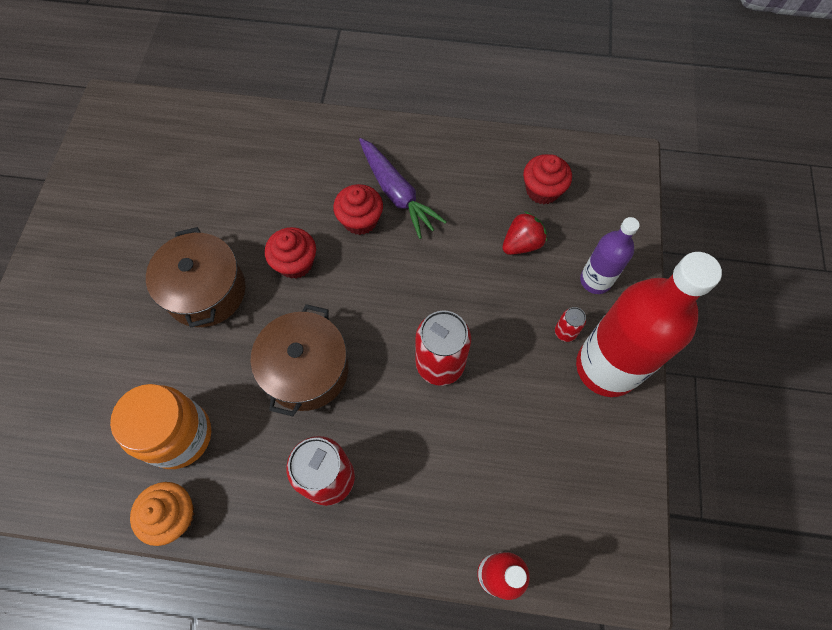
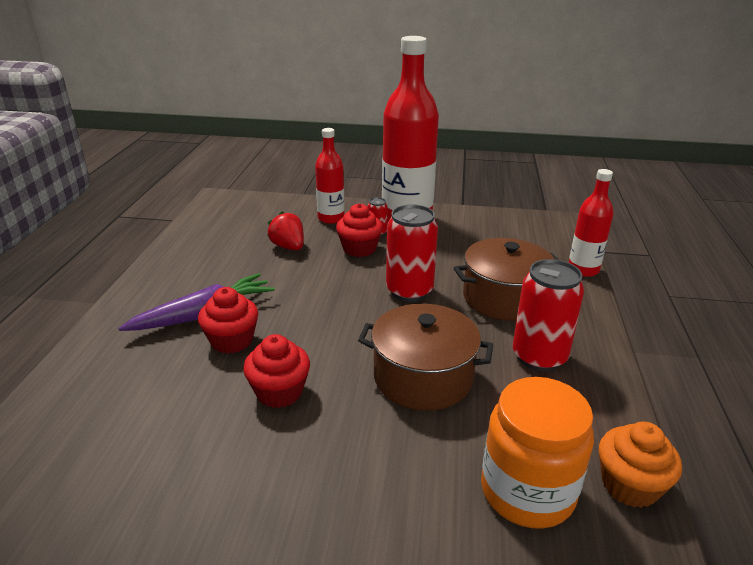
camera: 90 degrees left, 35 degrees down
brown pot [146,227,246,328] -> brown pot moved to [454,238,559,321]
red cupcake [523,154,572,204] -> red cupcake moved to [336,203,383,257]
purple bottle [580,217,640,294] -> red bottle [315,128,345,224]

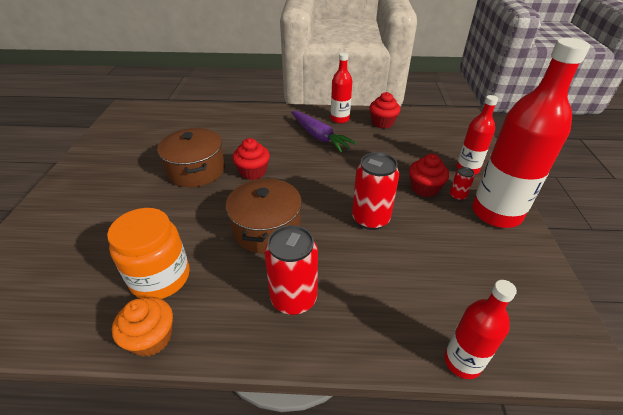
camera: 85 degrees right, 10 degrees up
red cupcake [198,287,258,354] -> red cupcake moved to [369,92,401,129]
red strawberry [267,211,304,250] -> none
brown pot [454,238,559,321] -> brown pot moved to [157,128,225,187]
none -> red bottle [331,53,352,123]

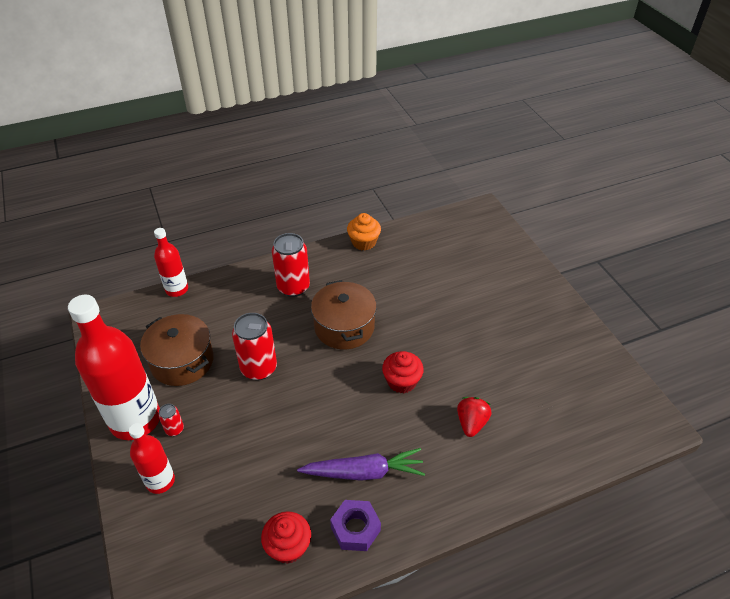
camera: 155 degrees right, 5 degrees up
orange jar [107,208,190,299] -> none
brown pot [157,128,225,187] -> brown pot moved to [140,314,214,386]
purple carrot [291,111,357,152] -> purple carrot turned 150 degrees clockwise [297,448,425,481]
red bottle [331,53,352,123] -> purple nut [330,500,381,551]
red cupcake [409,154,449,197] -> none
none -> red strawberry [457,397,492,437]

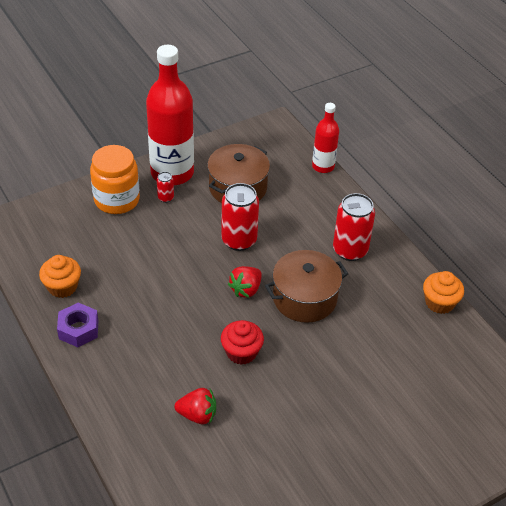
camera: 80 degrees right, 0 degrees up
red bottle [129,423,175,494] -> orange jar [90,145,140,214]
red cupcake [261,511,311,564] -> orange cupcake [39,255,81,298]
purple carrot [297,448,425,481] -> none
none -> red strawberry [228,266,262,298]

